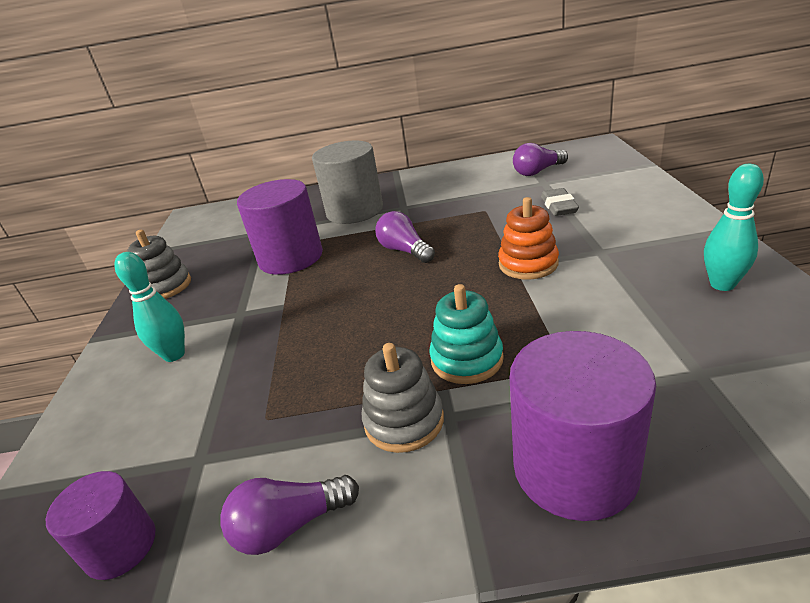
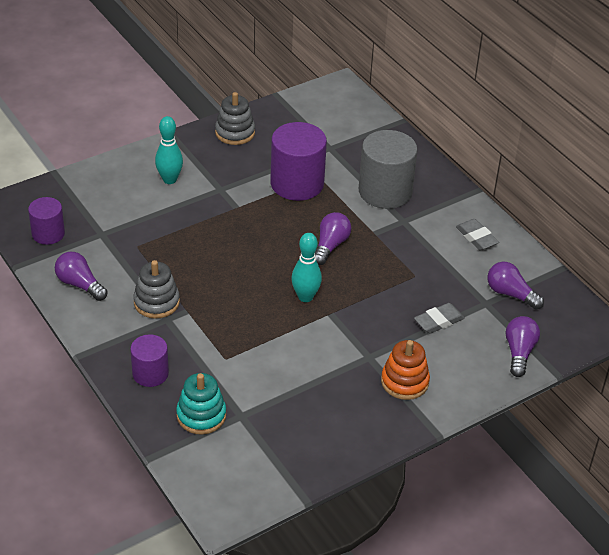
camera: 55 degrees right, 10 degrees up
turquoise stacking toy [429,284,504,384] -> turquoise stacking toy moved to [176,373,226,435]
orange stacking toy [498,197,559,280] -> orange stacking toy moved to [381,340,430,400]
purple cylinder [510,331,656,521] -> purple cylinder [130,335,169,387], size x0.58
turquoise bowling pin [704,164,764,291] -> turquoise bowling pin moved to [291,233,322,302]
none -> grey eraser [456,219,499,251]
none -> purple light bulb [506,316,540,377]

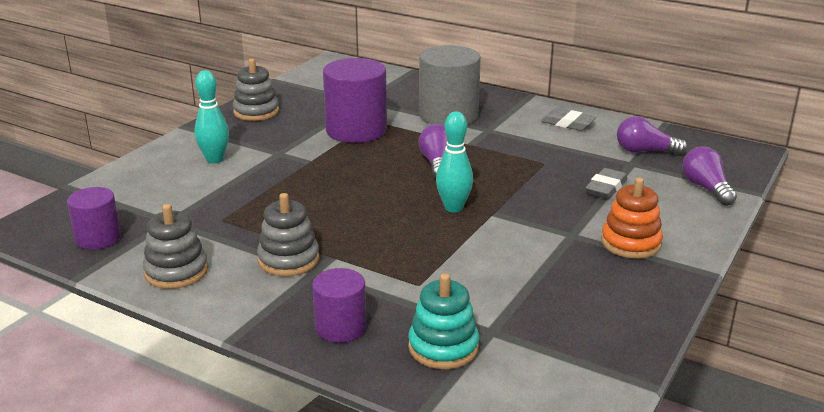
camera: 25 degrees left, 15 degrees down
purple light bulb [55,252,107,301] -> grey stacking toy [143,204,208,289]

